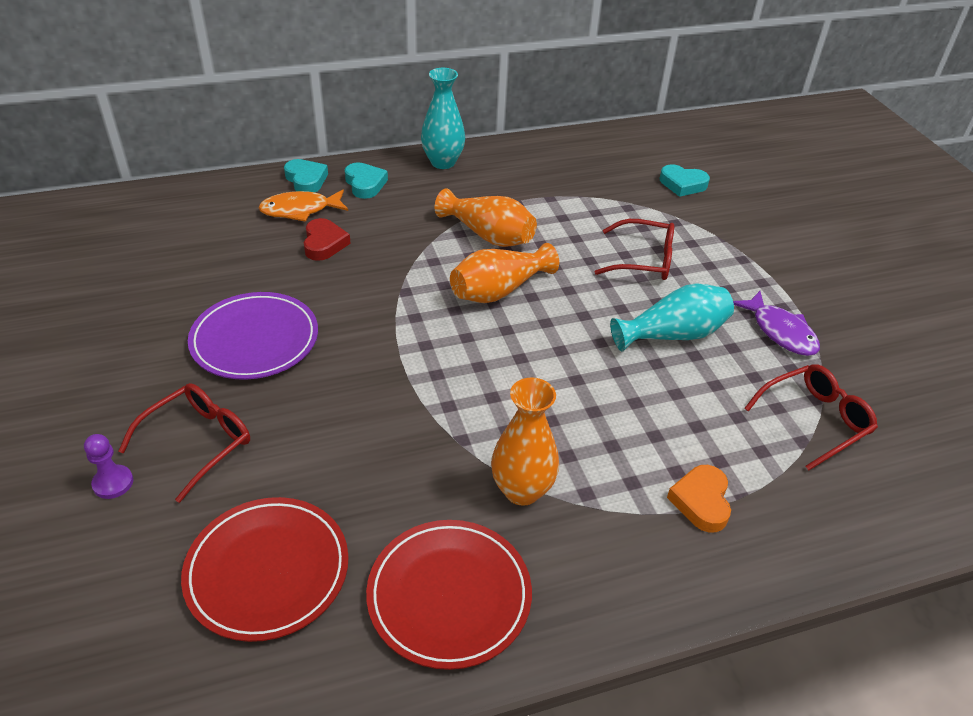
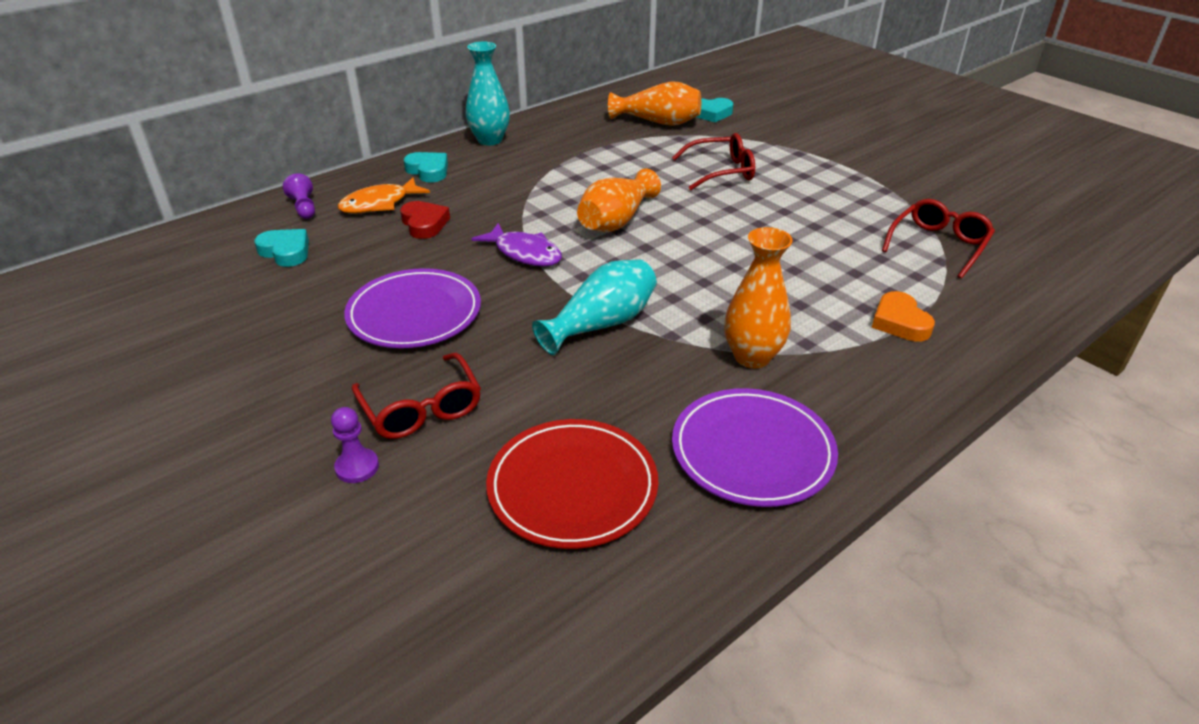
camera: 20 degrees left, 5 degrees down
red glasses [118,383,250,503] -> red glasses turned 135 degrees clockwise [352,353,481,439]
turquoise heart [284,159,328,192] -> turquoise heart moved to [254,229,309,267]
red plate [366,520,532,670] -> purple plate [672,388,838,507]
orange vase [435,188,537,247] -> orange vase moved to [608,81,701,126]
turquoise vase [610,284,734,352] -> turquoise vase moved to [532,259,657,355]
purple fish [733,291,820,356] -> purple fish moved to [471,223,562,266]
none -> purple pawn [283,174,315,219]

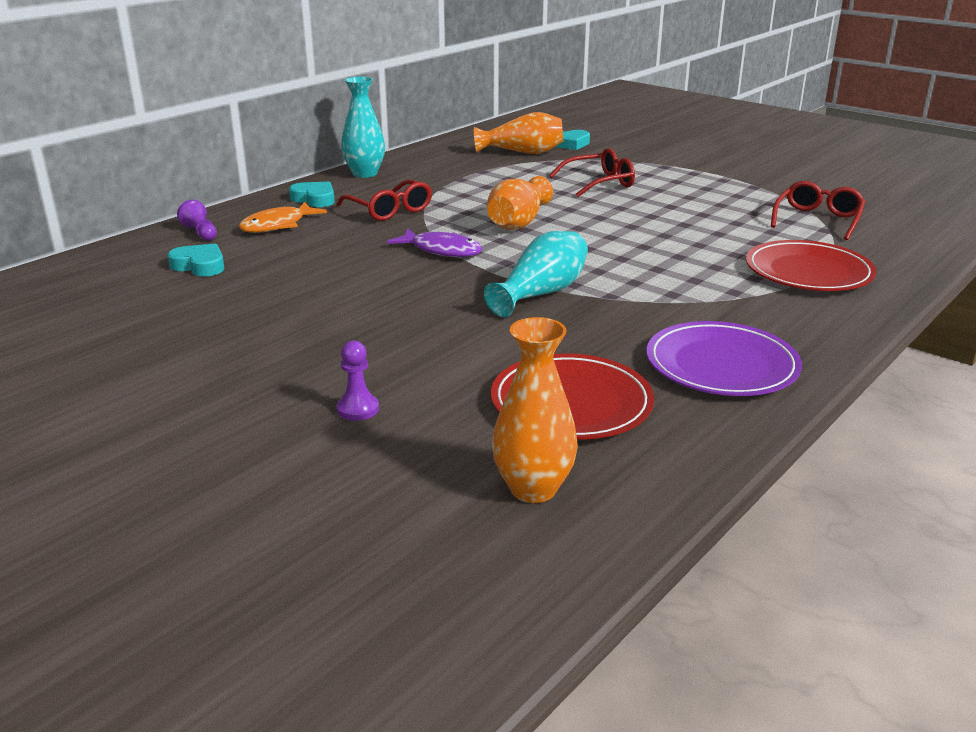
camera: 10 degrees left, 10 degrees down
purple plate [344,268,481,348] -> none
red glasses [352,353,481,439] -> red glasses moved to [337,180,432,221]
red heart [400,201,450,239] -> none
orange vase [724,227,793,368] -> orange vase moved to [492,317,578,503]
orange heart [872,291,935,342] -> red plate [746,240,877,291]

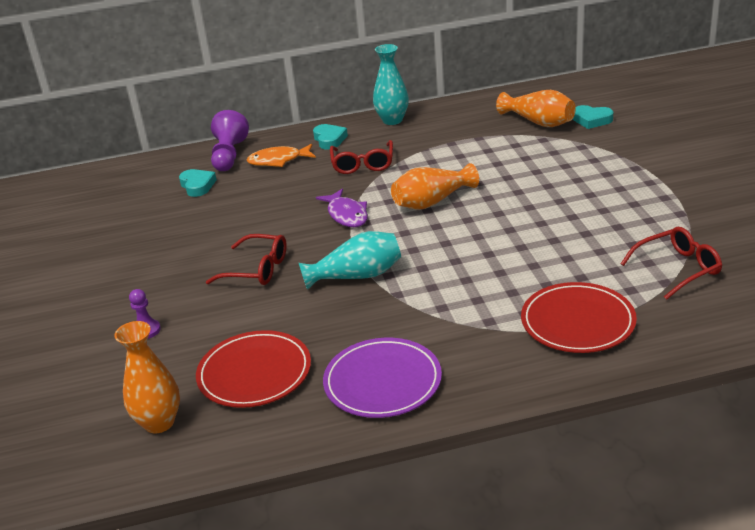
camera: 40 degrees right, 5 degrees up
purple pawn [177,200,217,241] -> purple pawn [211,110,249,171], size x1.81
red glasses [549,148,635,197] -> red glasses moved to [206,234,287,285]

